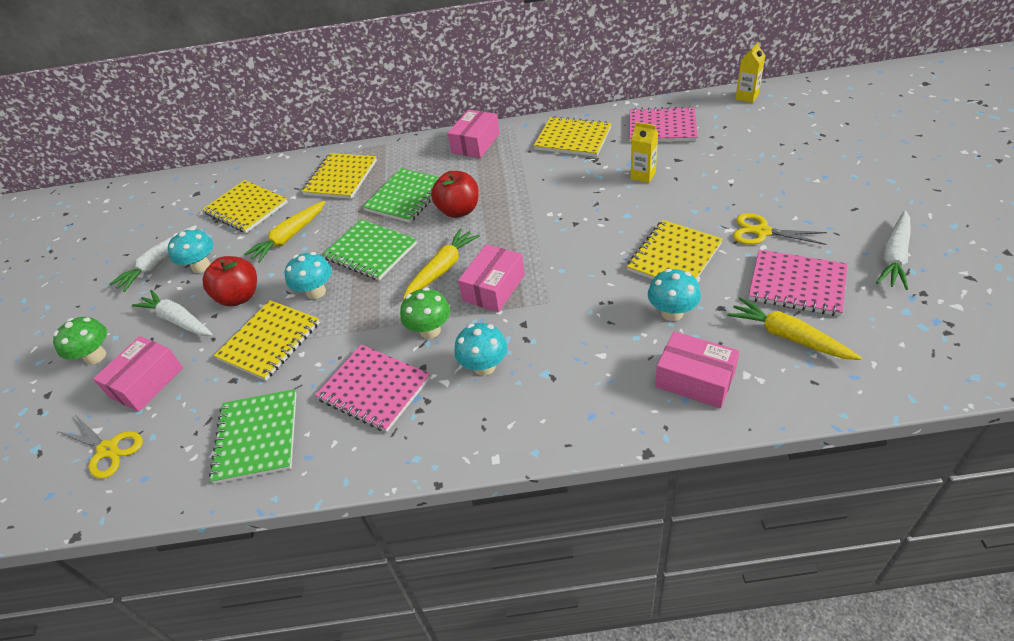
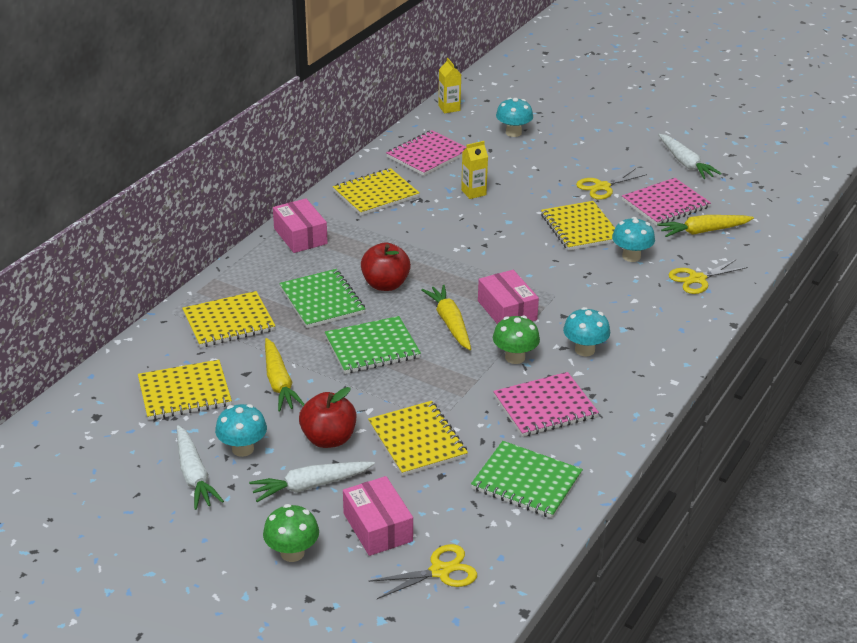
camera: 60 degrees left, 10 degrees down
turquoise mushroom [285,252,332,299] -> turquoise mushroom moved to [496,98,533,137]
yellow notebook [302,153,377,199] -> yellow notebook turned 75 degrees counterclockwise [182,291,276,348]
pink box [655,331,740,408] -> yellow scissors [668,259,748,294]

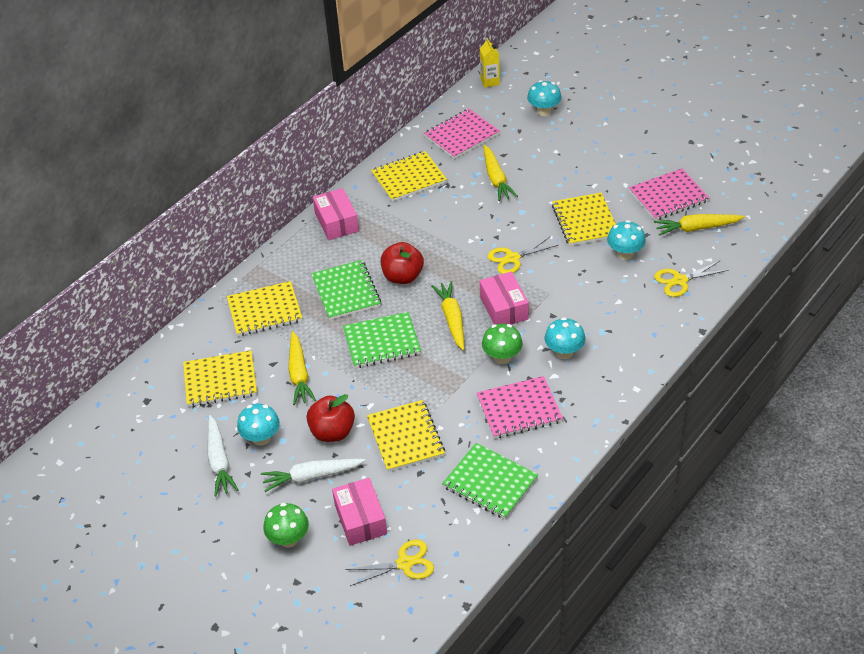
camera: 10 degrees right, 10 degrees up
yellow carton [461,141,488,199] -> yellow carrot [483,145,518,201]
yellow scissors [576,168,647,200] -> yellow scissors moved to [488,236,558,274]
white carrot [659,134,722,179] -> none

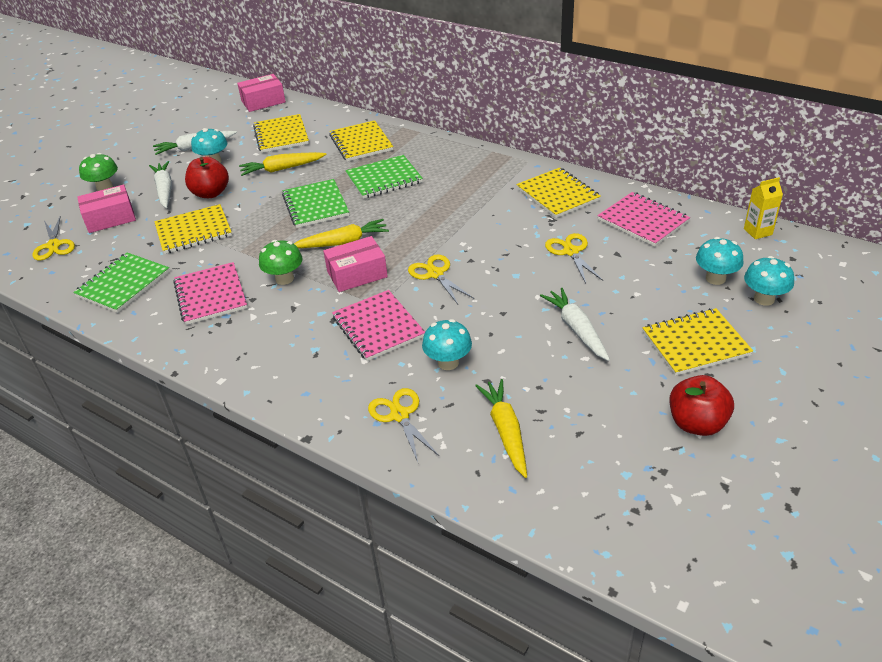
camera: 85 degrees right, 5 degrees down
pink box [313,188,359,240] -> pink box moved to [237,74,286,112]
red apple [381,242,424,284] -> red apple moved to [670,375,734,436]
yellow carrot [483,145,518,201] -> yellow scissors [545,233,603,283]
turquoise mushroom [545,317,585,359] -> turquoise mushroom moved to [744,256,794,306]
yellow notebook [552,193,616,246] -> yellow notebook moved to [642,308,753,376]
pink notebook [629,168,709,221] -> pink notebook moved to [332,290,425,361]
none -> white carrot [540,288,610,361]

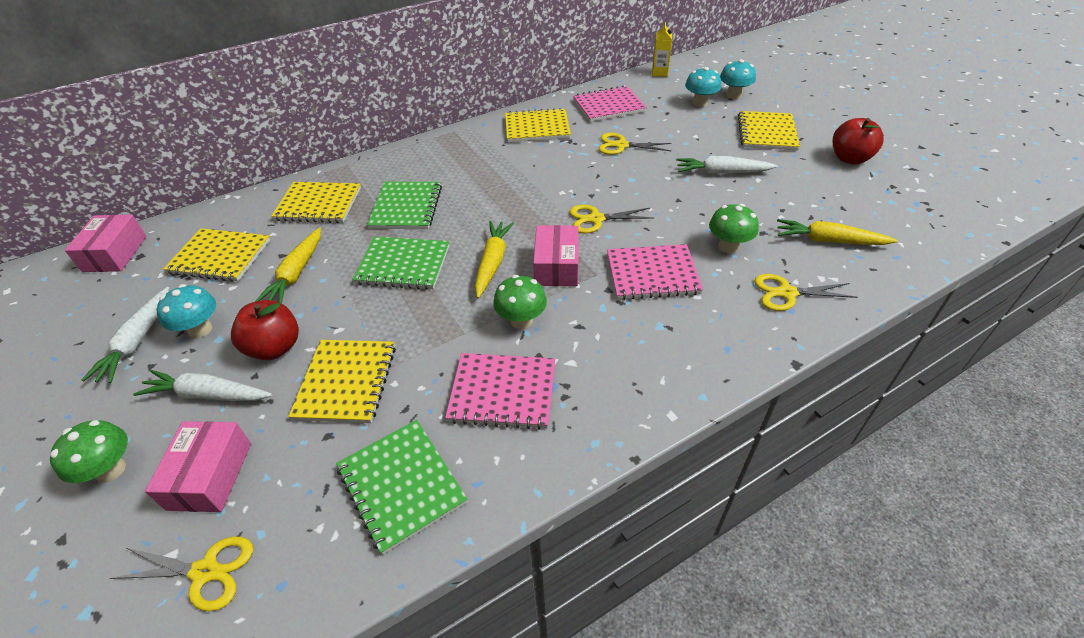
camera: 65 degrees left, 5 degrees up
turquoise mushroom [422,319,472,370] -> green mushroom [709,204,759,253]

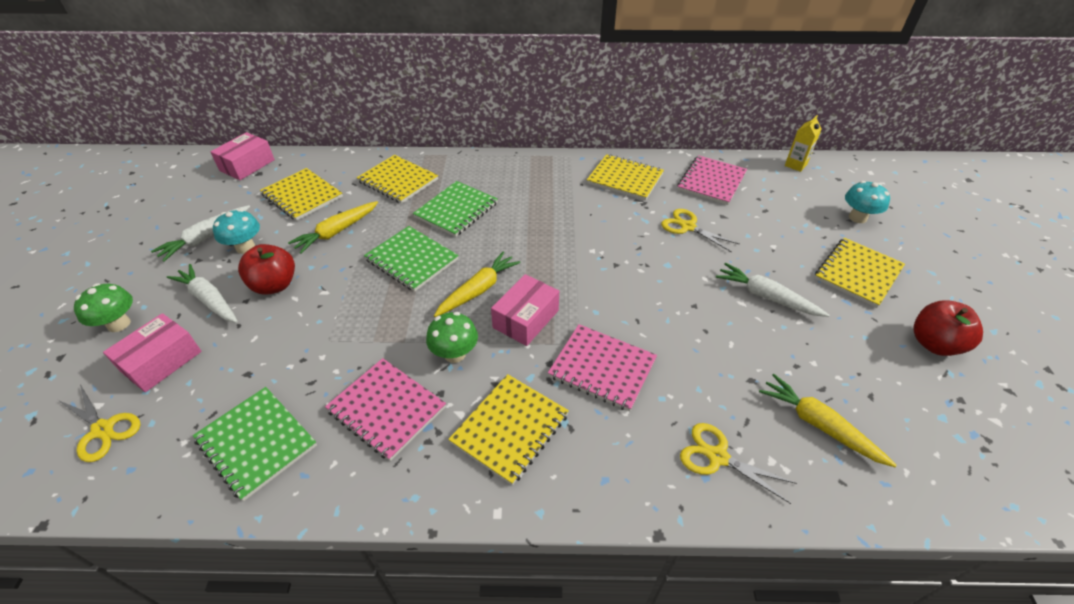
camera: 30 degrees right, 0 degrees up
yellow notebook [288,340,396,423] -> yellow notebook moved to [448,374,569,485]
green notebook [336,420,468,555] -> green notebook turned 45 degrees counterclockwise [193,387,317,501]
yellow scissors [569,205,654,233] -> none
pink notebook [573,86,647,122] -> pink notebook turned 75 degrees counterclockwise [677,155,747,205]
turquoise mushroom [685,67,721,107] -> none
green mushroom [709,204,759,253] -> none

